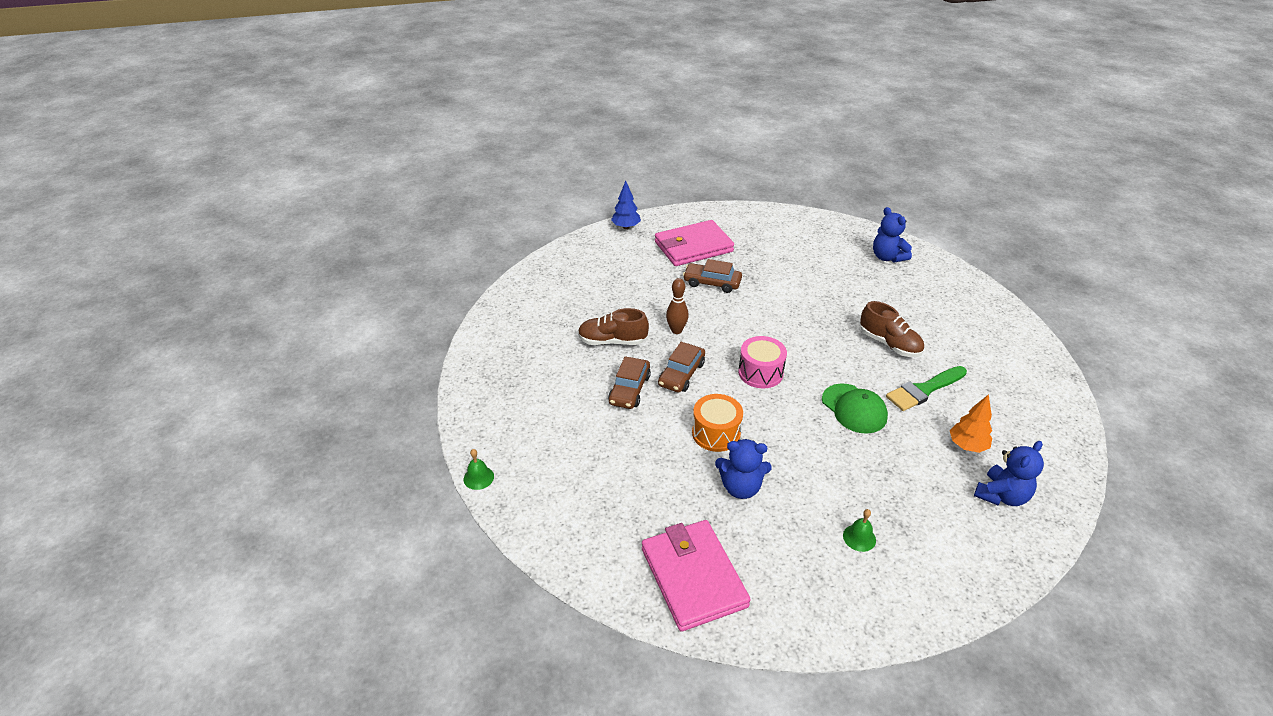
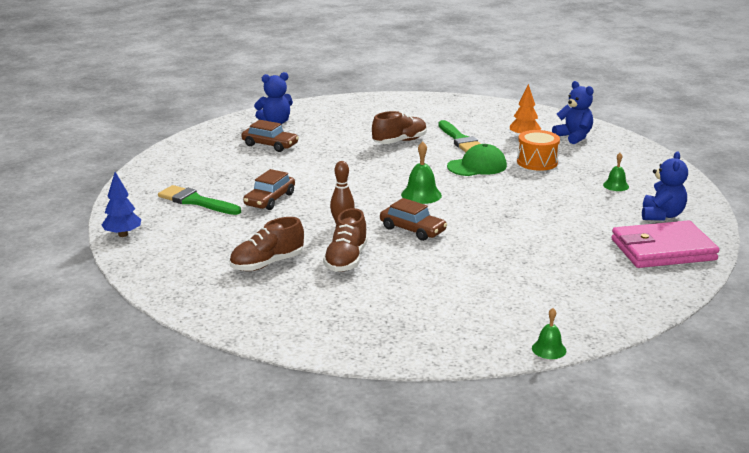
camera: 80 degrees left, 15 degrees down
brown car [608,356,651,409] -> brown car moved to [242,120,299,152]
pink wallet [655,220,734,266] -> green brush [158,185,241,215]
orange drum [692,394,743,452] -> orange drum moved to [517,130,560,171]
blue teddy bear [715,439,772,499] -> blue teddy bear moved to [642,151,688,221]
pink drum [738,336,787,388] -> green bell [401,141,442,204]
none -> brown shoe [229,217,304,271]

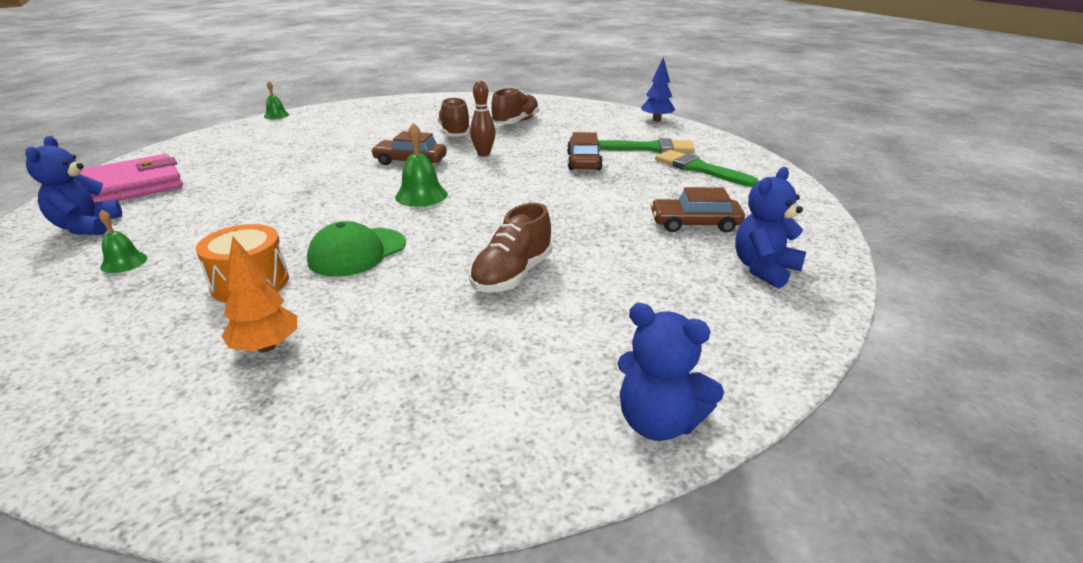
camera: 155 degrees right, 5 degrees up
green brush [438,120,481,153] -> green brush moved to [655,150,759,187]
blue teddy bear [552,81,594,144] -> blue teddy bear moved to [618,303,724,441]

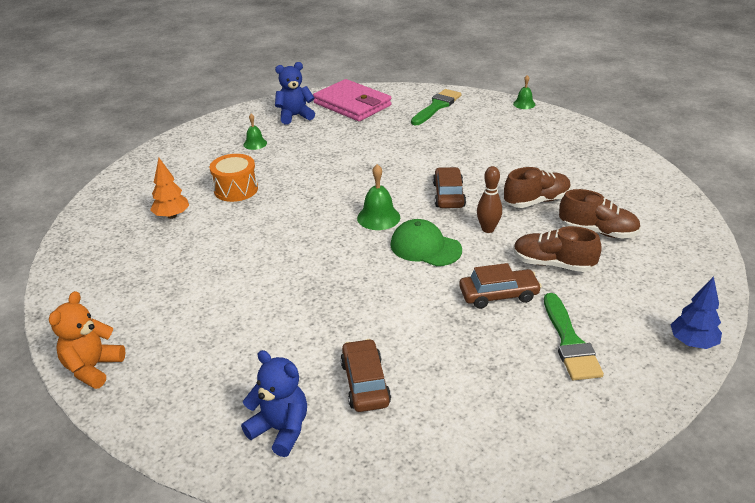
camera: 80 degrees right, 5 degrees up
green cap [307,221,406,277] -> green cap moved to [390,219,462,266]
brown shoe [469,203,552,292] -> brown shoe moved to [513,226,602,272]
blue teddy bear [618,303,724,441] -> orange teddy bear [49,291,125,389]
green brush [655,150,759,187] -> green brush moved to [411,89,461,125]

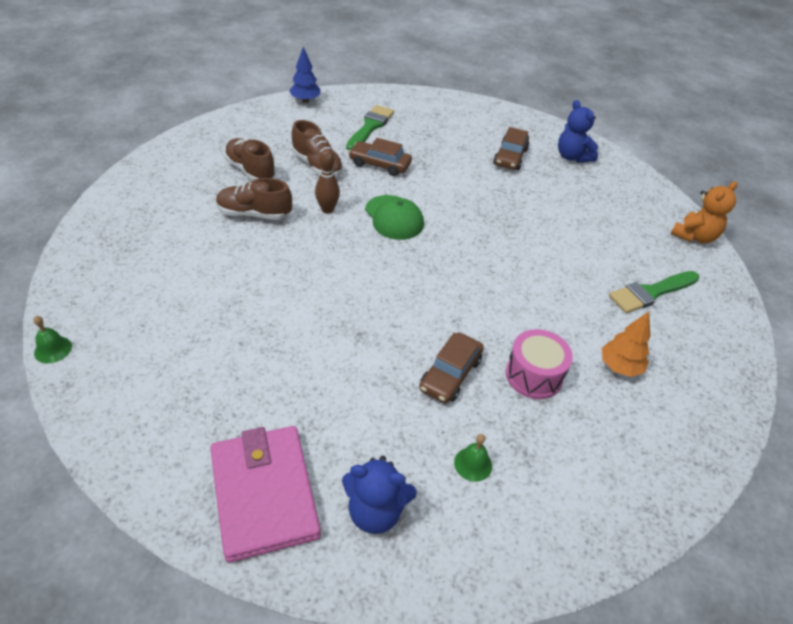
camera: 155 degrees left, 10 degrees up
orange drum [210,154,258,202] -> pink drum [506,329,573,399]
green bell [357,164,400,230] -> none
green brush [411,89,461,125] -> green brush moved to [609,271,699,313]
brown car [433,167,466,208] -> brown car moved to [419,333,484,403]

